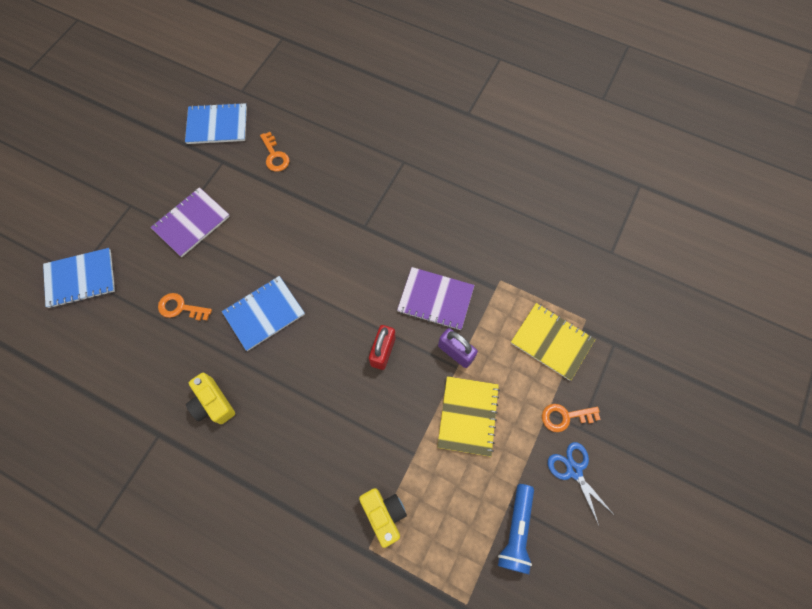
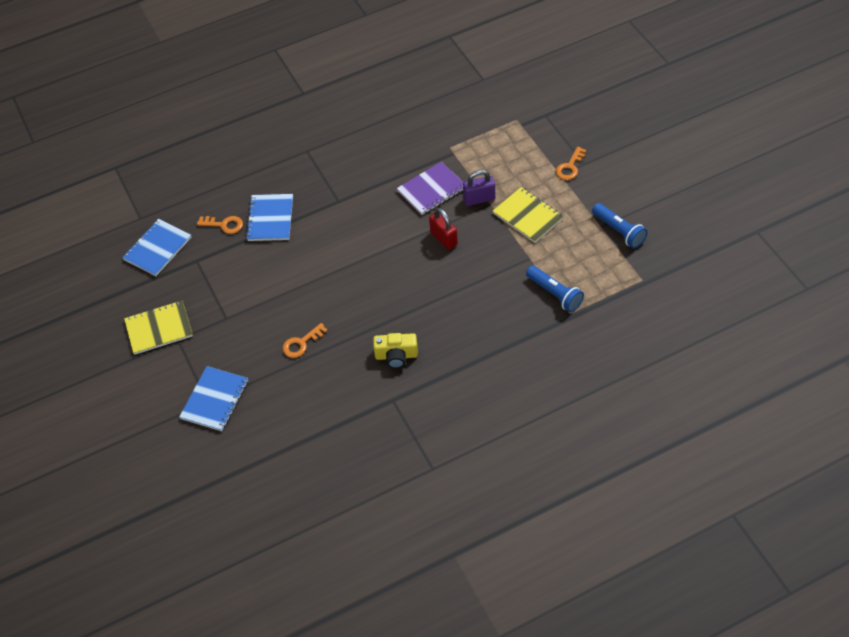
camera: 50 degrees left, 15 degrees down
purple notebook [151,187,230,257] -> none
blue notebook [222,276,305,351] -> blue notebook moved to [246,194,293,241]
yellow camera [359,488,407,548] -> blue flashlight [526,266,584,312]
yellow notebook [511,303,595,381] -> yellow notebook moved to [124,301,193,355]
blue scissors [548,442,614,525] -> none

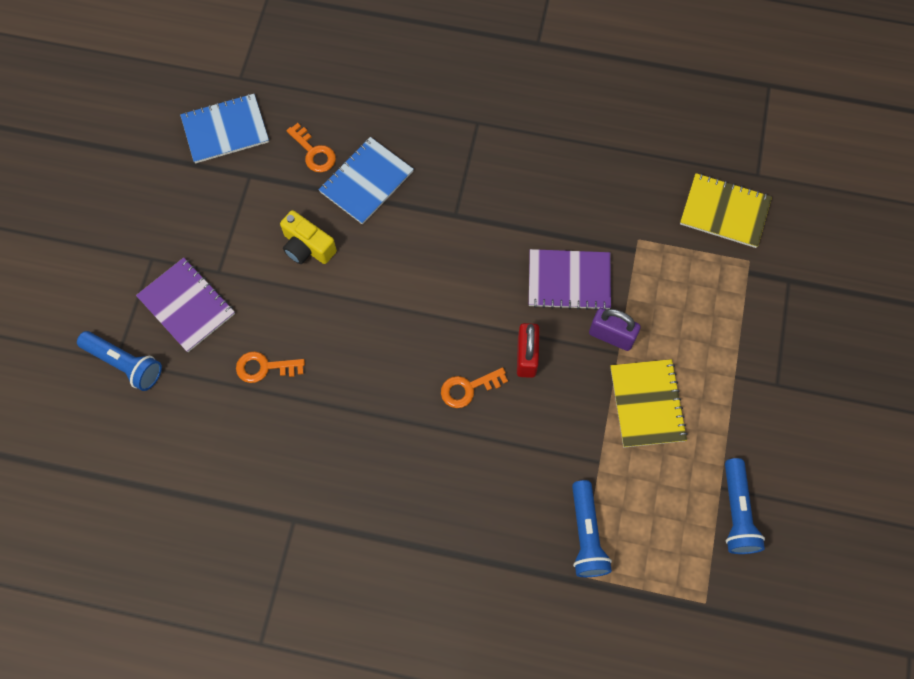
camera: 35 degrees right, 15 degrees up
yellow notebook [124,301,193,355] -> yellow notebook moved to [680,173,772,248]
blue notebook [179,366,248,431] -> blue flashlight [77,331,162,391]
yellow camera [373,333,418,368] -> yellow camera moved to [280,210,337,264]
orange key [556,146,586,180] -> orange key moved to [441,367,508,408]
none -> purple notebook [136,258,235,352]

